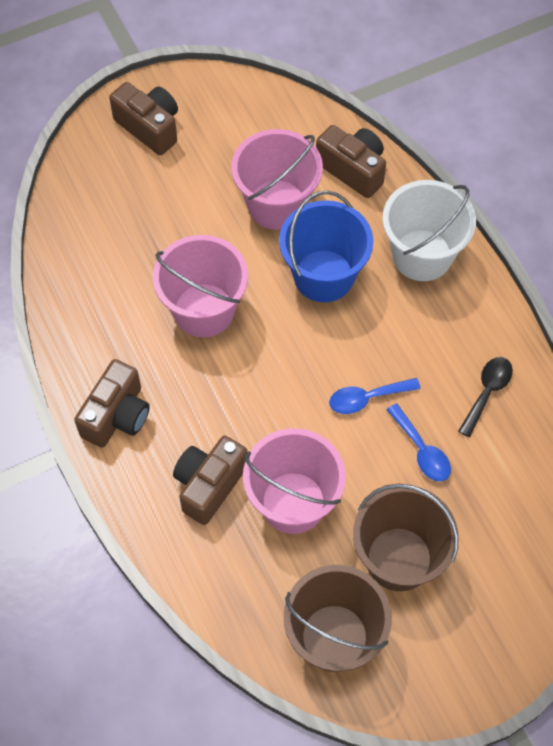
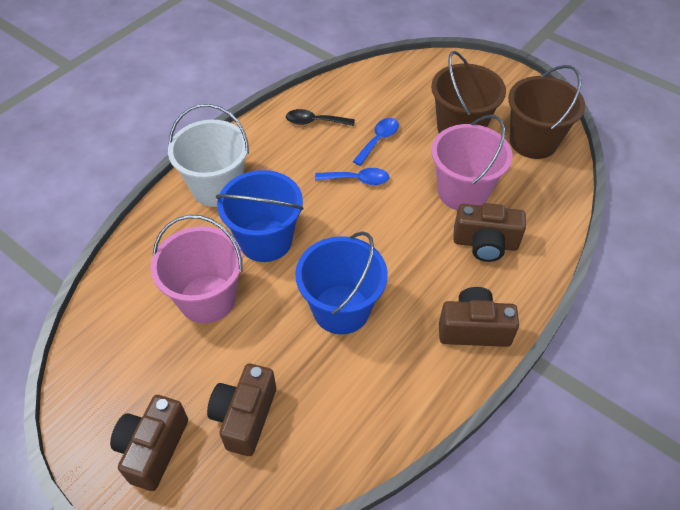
camera: 115 degrees left, 10 degrees down
pink bucket [153,235,248,337] -> blue bucket [295,231,388,334]
brown camera [316,125,386,198] -> brown camera moved to [207,363,276,456]
blue spoon [329,378,420,414] -> blue spoon turned 45 degrees counterclockwise [315,168,389,185]

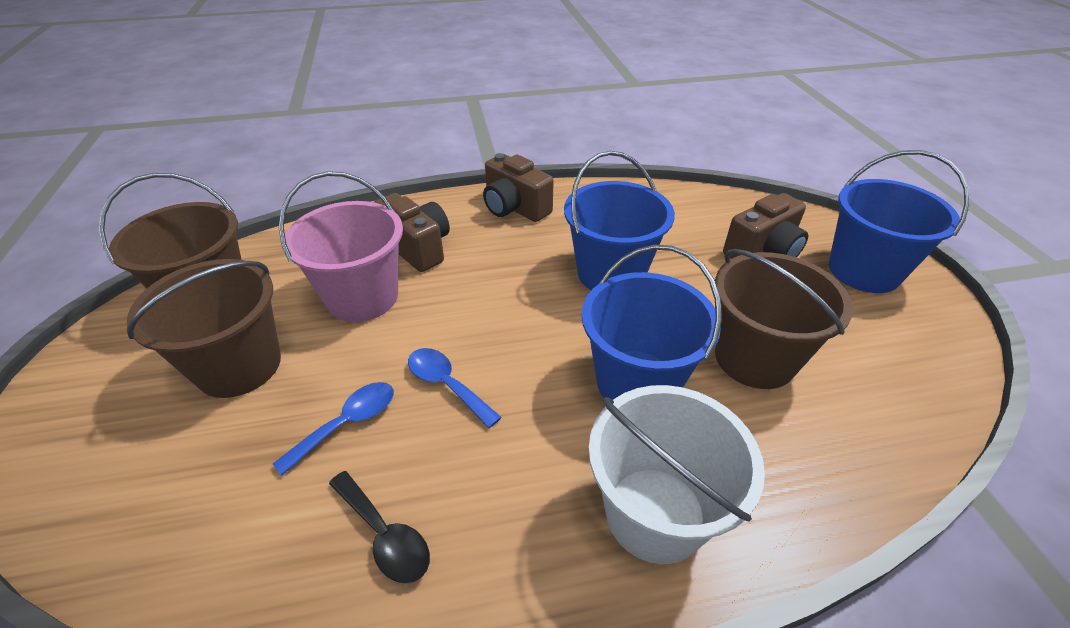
camera: 140 degrees left, 10 degrees down
brown camera [110,395,188,491] -> blue bucket [829,150,970,293]
pink bucket [150,215,243,323] -> brown bucket [715,249,853,389]
blue spoon [353,118,399,166] -> blue spoon turned 150 degrees clockwise [273,382,394,476]

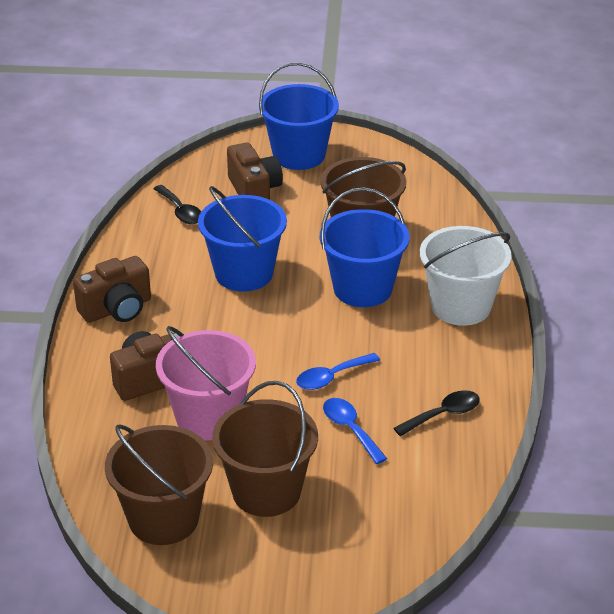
camera: 75 degrees left, 5 degrees down
none -> black spoon [153,185,201,224]

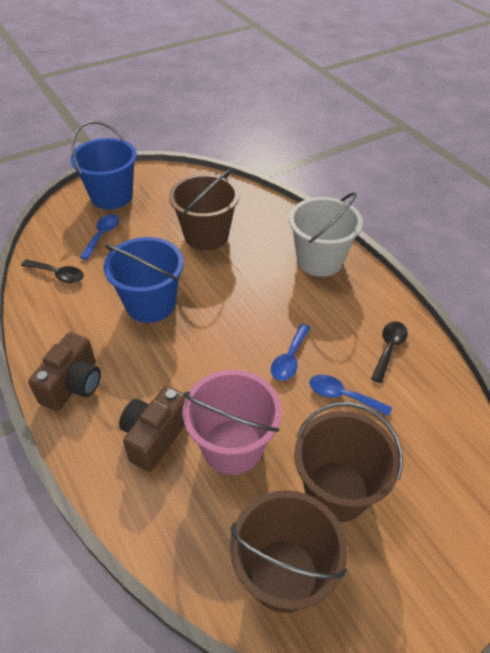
camera: 35 degrees left, 10 degrees up
brown camera [227,143,283,200] -> blue spoon [80,214,119,260]
blue bucket [320,187,410,307] -> none

